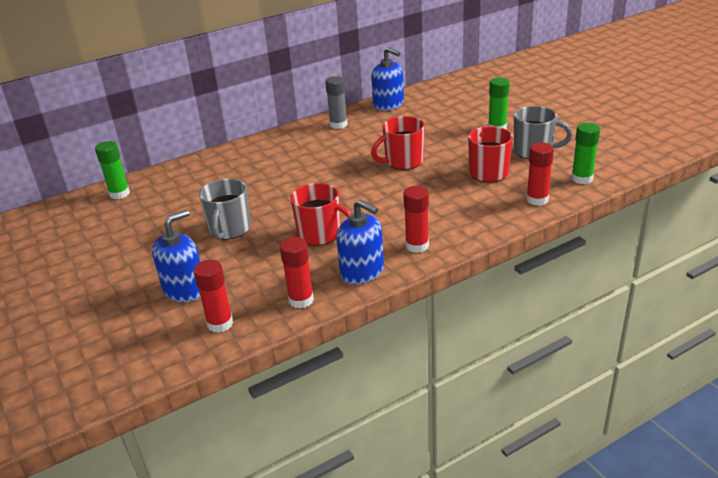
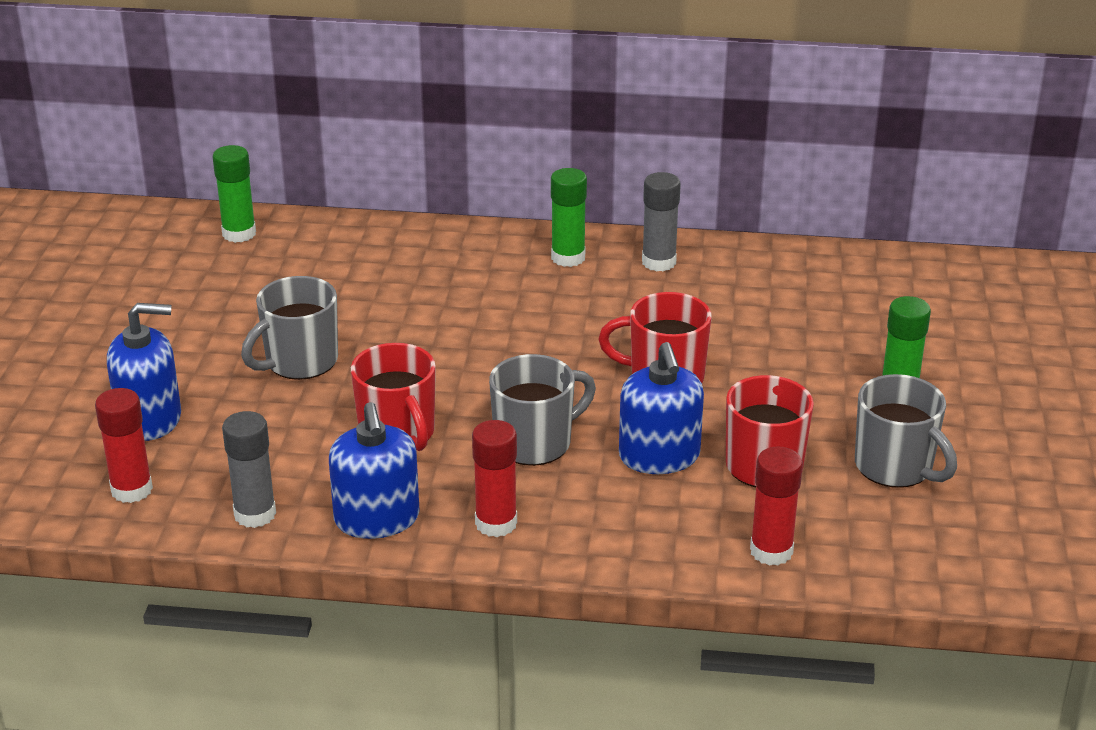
camera: 35 degrees right, 0 degrees up
red glue stick [280,237,314,308] -> grey glue stick [222,411,276,528]
blue soap dispenser [371,47,404,111] -> blue soap dispenser moved to [619,342,704,474]
green glue stick [571,123,600,184] -> green glue stick moved to [551,168,587,267]
none -> grey mug [489,354,596,466]

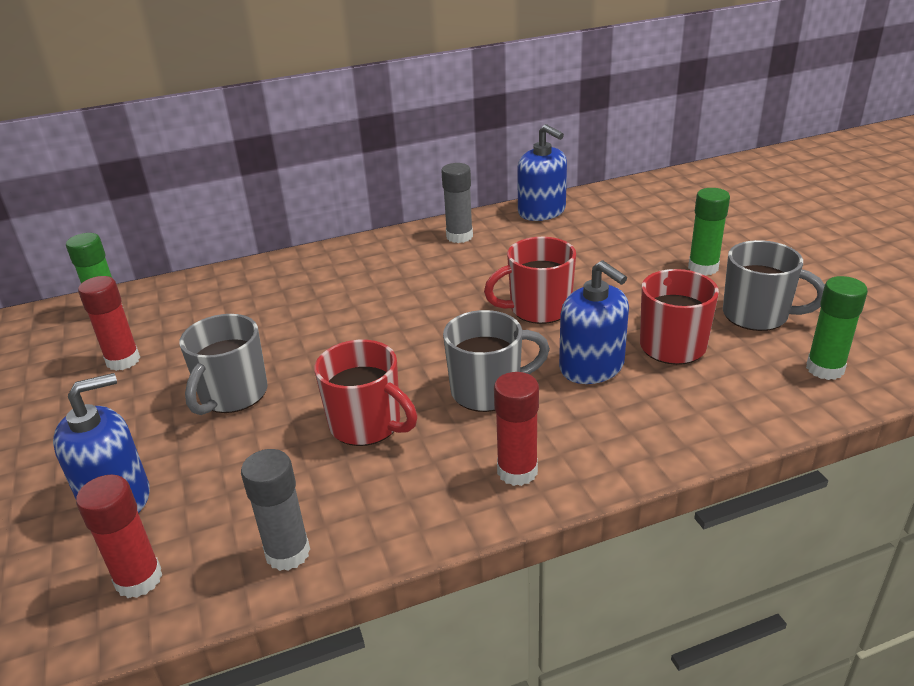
camera: 25 degrees left, 0 degrees up
blue soap dispenser [329,402,420,539] -> blue soap dispenser moved to [517,124,567,221]
grey mug [489,354,596,466] -> grey mug turned 45 degrees clockwise [443,310,550,412]
green glue stick [551,168,587,267] -> green glue stick moved to [806,276,868,380]
red glue stick [750,447,803,566] -> red glue stick moved to [78,276,141,371]

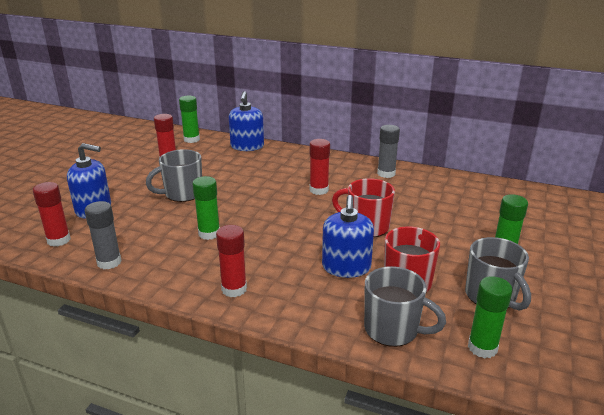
camera: 40 degrees right, 5 degrees down
red mug [314,340,417,446] -> green glue stick [193,176,220,240]
grey mug [443,310,550,412] -> grey mug moved to [364,266,446,347]
blue soap dispenser [517,124,567,221] -> blue soap dispenser moved to [229,91,264,151]
none -> red glue stick [310,139,330,195]

